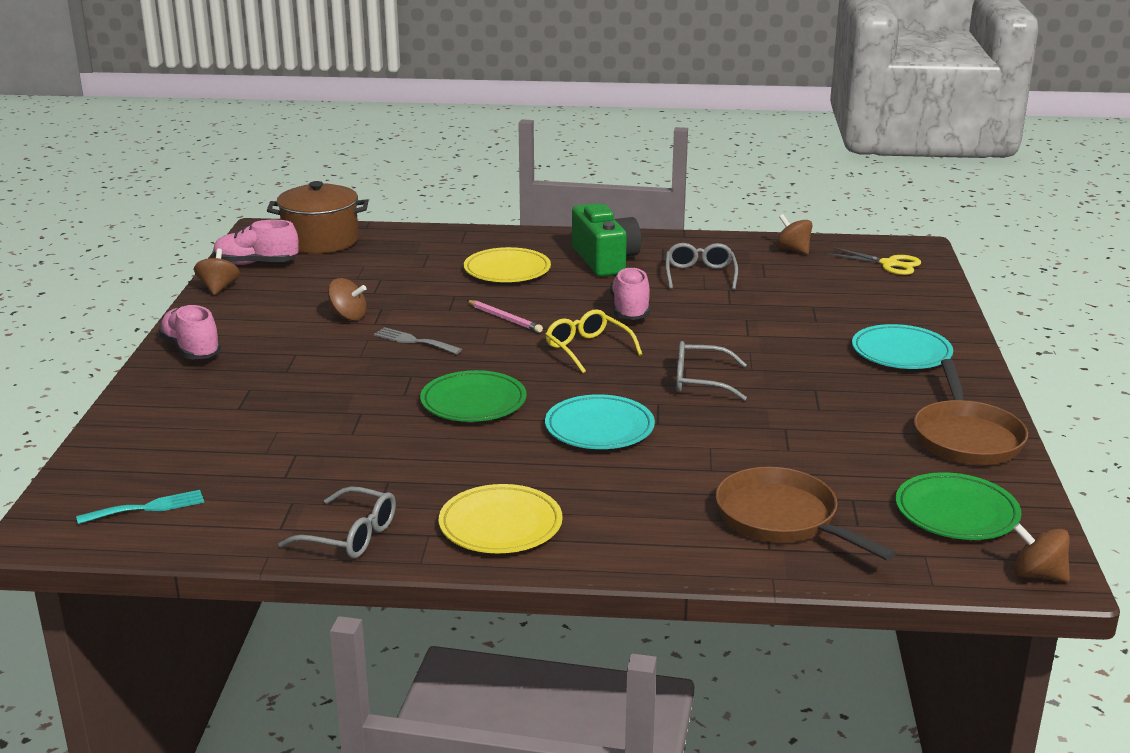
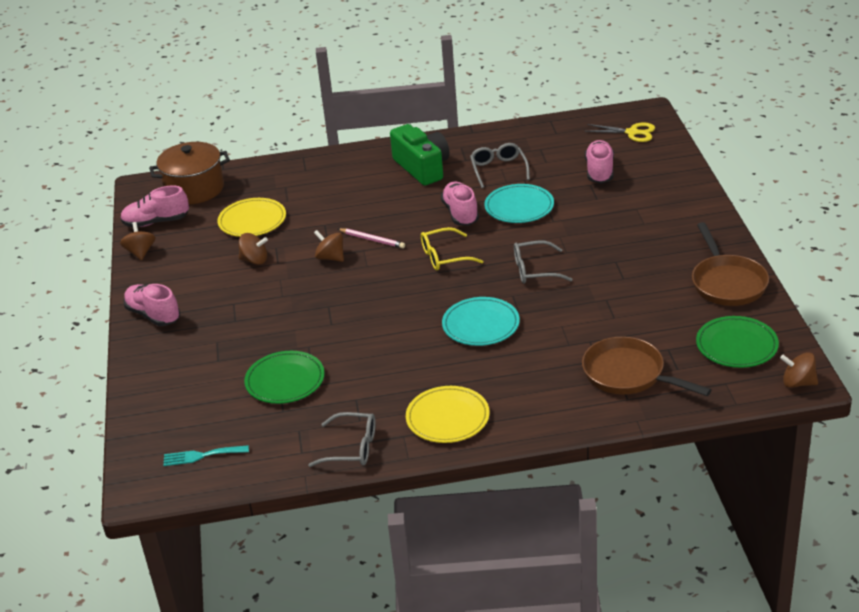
camera: 10 degrees left, 10 degrees up
turquoise fork [76,490,204,524] -> turquoise fork turned 150 degrees counterclockwise [163,445,249,466]
grey fork [374,327,462,354] -> none
green plate [420,370,527,422] -> green plate moved to [244,351,325,404]
yellow plate [464,247,551,282] -> yellow plate moved to [217,198,286,237]
yellow glasses [545,309,643,373] -> yellow glasses turned 60 degrees counterclockwise [421,227,483,271]
brown spinning top [776,214,812,254] -> brown spinning top moved to [314,230,344,262]
turquoise plate [852,324,953,369] -> turquoise plate moved to [484,184,554,223]
none -> pink shoe [585,140,614,183]

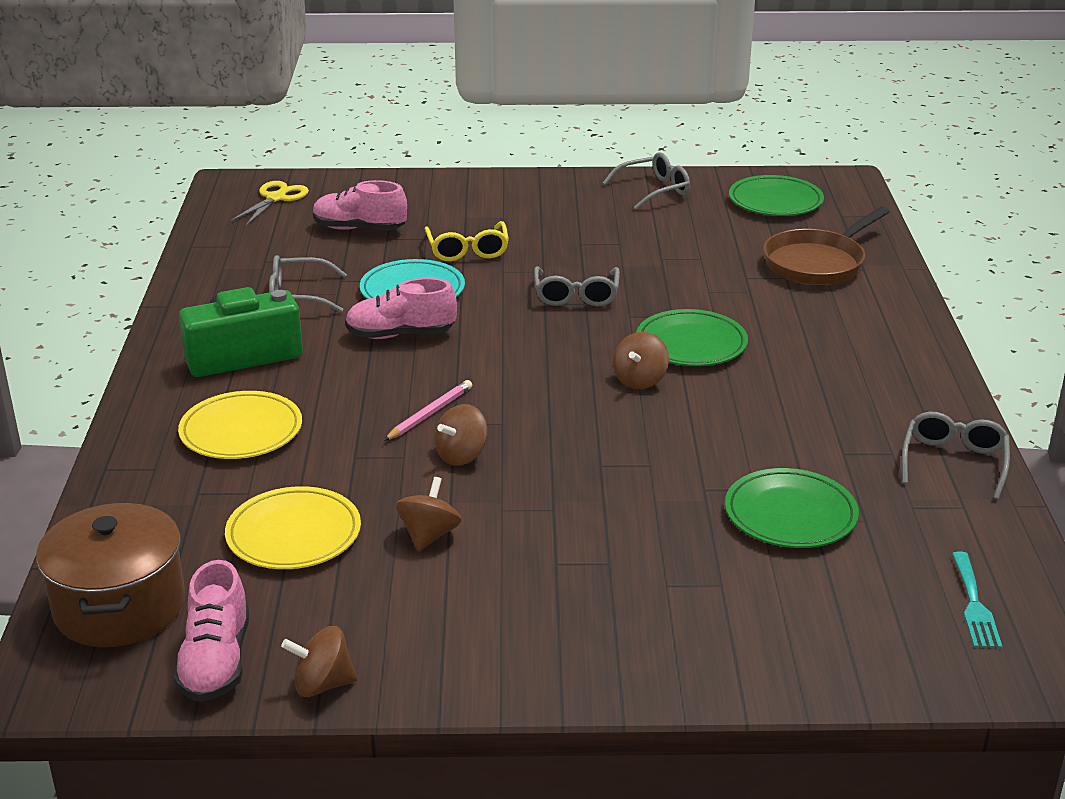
camera: 85 degrees left, 5 degrees down
pink shoe [124,284,180,326] -> none
yellow plate [406,386,490,443] -> yellow plate moved to [178,391,302,459]
yellow glasses [421,227,483,271] -> yellow glasses moved to [425,221,509,261]
turquoise plate [442,297,520,346] -> green plate [636,309,748,366]
brown pan [692,222,769,306] -> grey glasses [603,152,690,210]
brown spinning top [780,352,818,388] -> brown spinning top moved to [613,332,669,389]

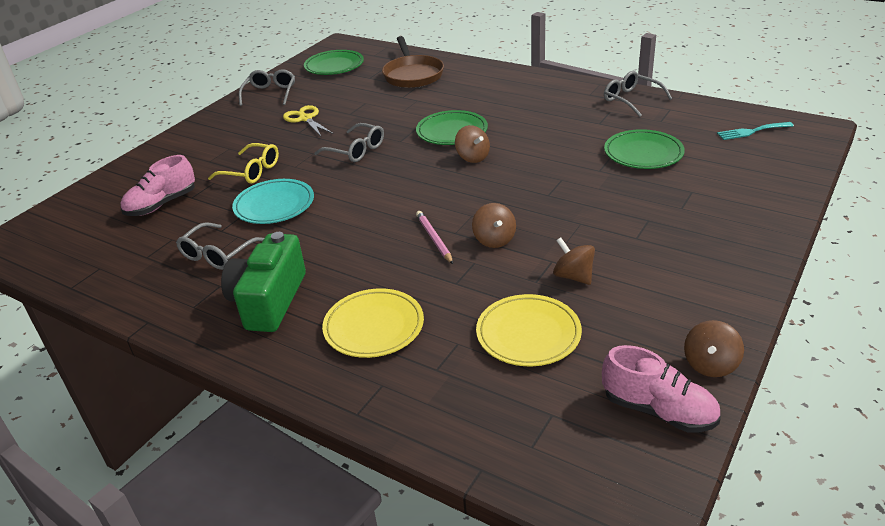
camera: 55 degrees left, 5 degrees up
brown pot [36,503,185,647] -> none
yellow scissors [230,181,309,226] -> yellow scissors moved to [283,105,334,136]
pink shoe [345,278,457,339] -> none
turquoise fork [952,552,1002,648] -> turquoise fork turned 135 degrees clockwise [717,122,794,140]

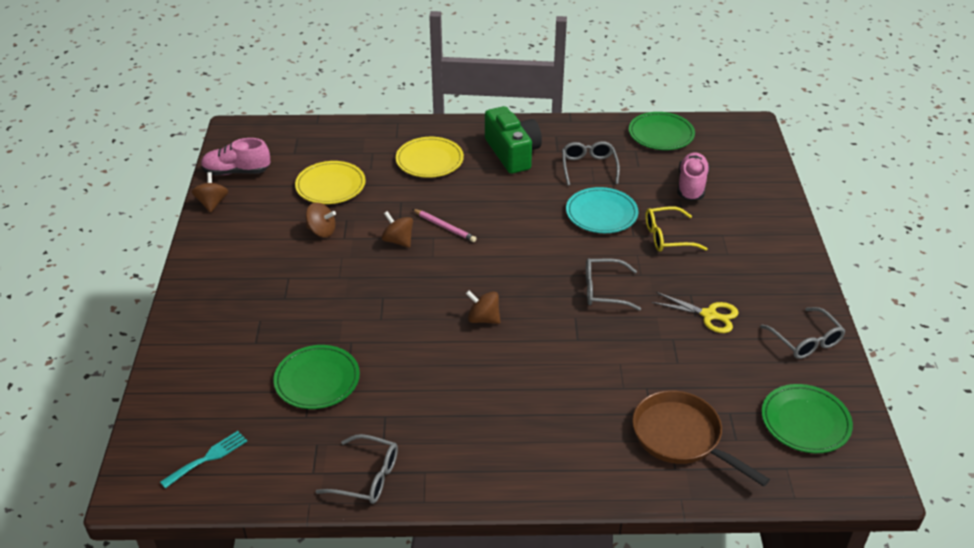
camera: 145 degrees right, 5 degrees up
green plate [416,110,488,145] -> green plate moved to [629,112,695,150]

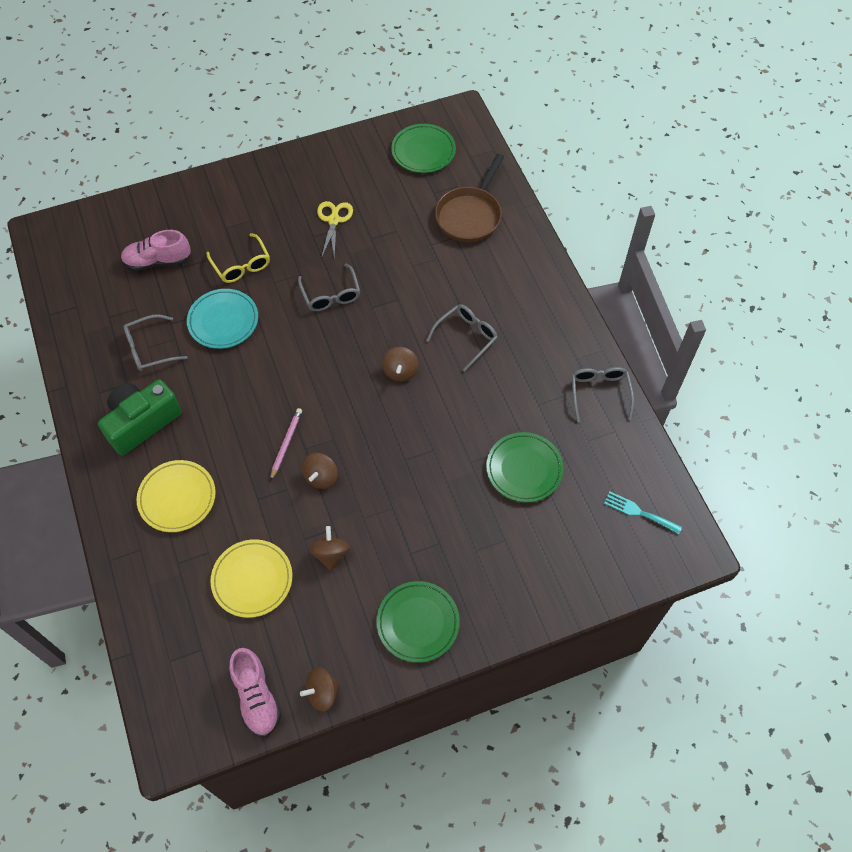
camera: 110 degrees left, 20 degrees up
green plate [629,112,695,150] -> green plate moved to [376,581,460,663]
grey glasses [760,307,845,359] -> grey glasses moved to [426,304,498,372]

